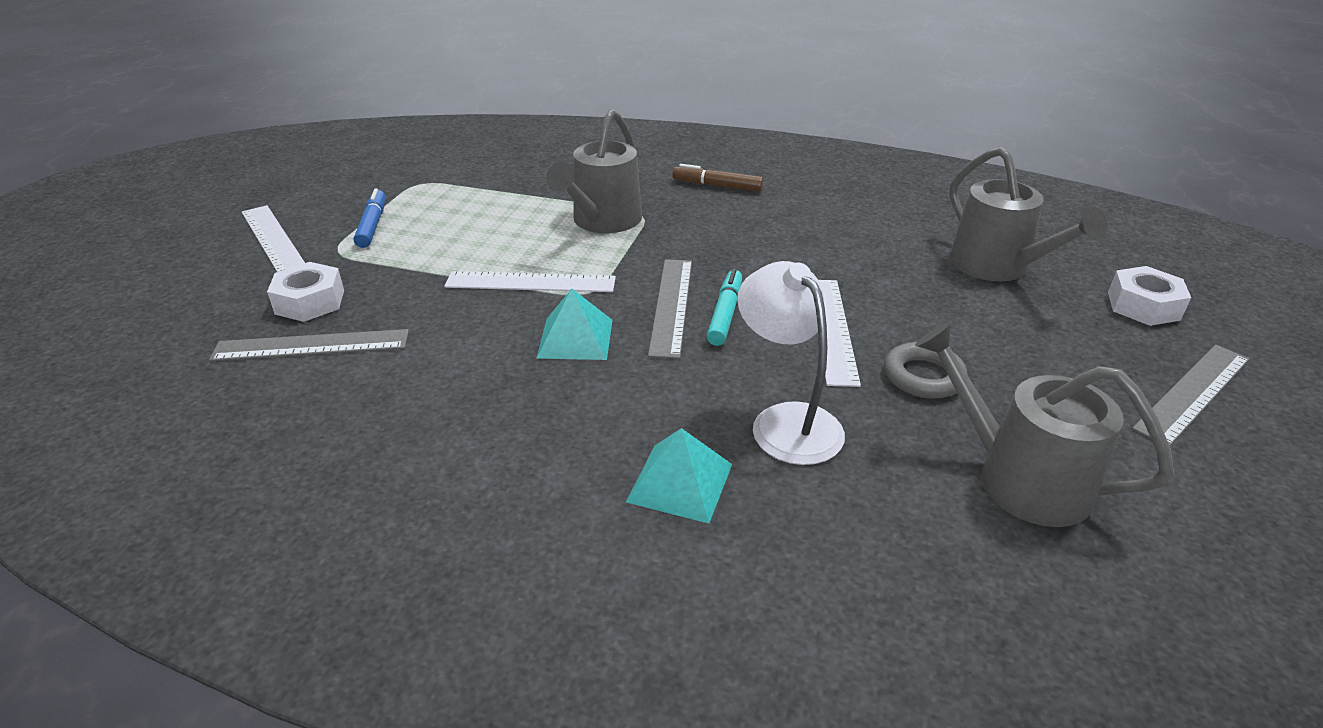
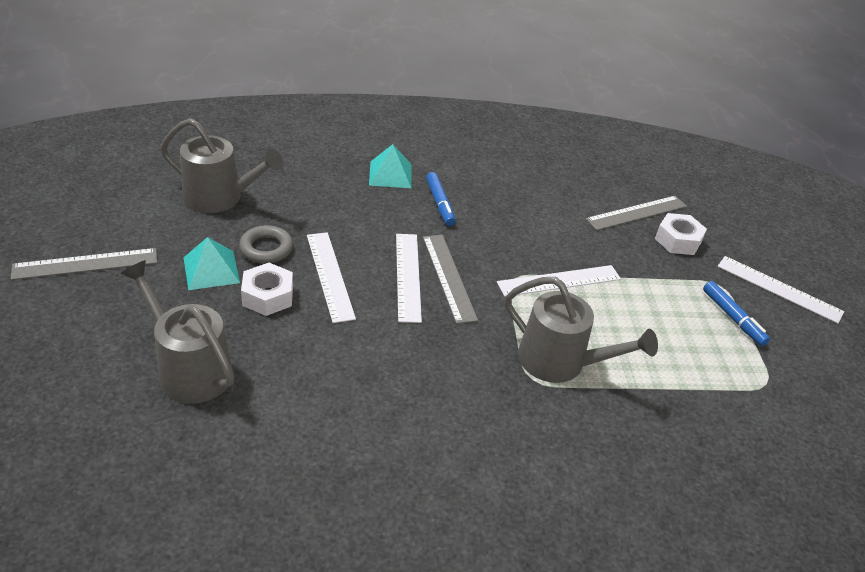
camera: 155 degrees right, 5 degrees up
turquoise pyramid [536,289,613,360] -> turquoise pyramid moved to [183,237,240,290]
grey watering can [546,109,642,233] -> grey watering can turned 120 degrees clockwise [505,277,658,383]
brown marker [672,164,763,192] -> none
turquoise marker [707,269,742,346] -> white ruler [396,234,422,323]
white lamp [737,261,845,465] -> none
white nut [1108,266,1191,326] -> white nut moved to [241,263,293,316]
grey ruler [1132,345,1249,446] -> grey ruler turned 45 degrees clockwise [11,248,157,280]
none -> blue marker [426,172,456,226]

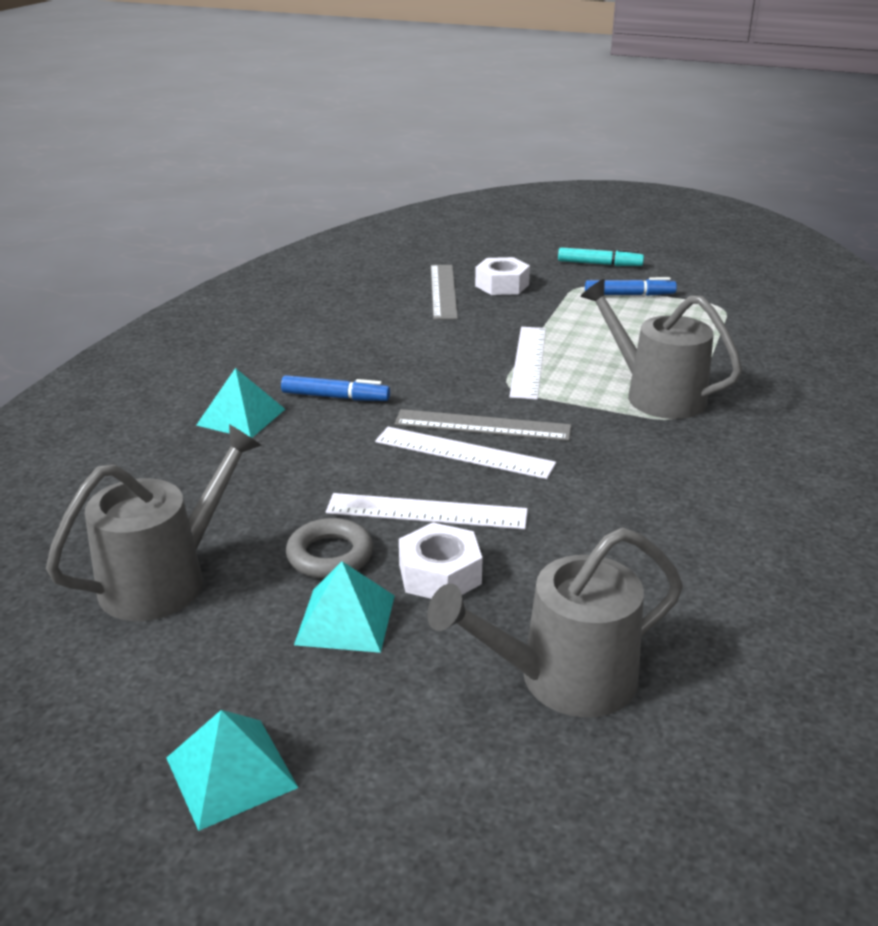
camera: 60 degrees left, 10 degrees down
grey ruler [11,248,157,280] -> turquoise pyramid [166,710,298,831]
grey watering can [505,277,658,383] -> grey watering can turned 105 degrees counterclockwise [580,279,742,419]
white ruler [718,256,844,324] -> turquoise marker [558,247,644,266]

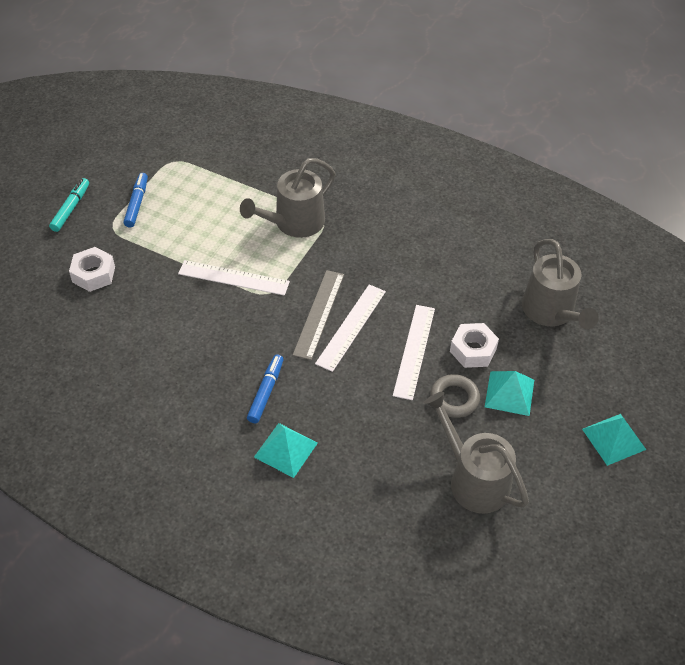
camera: 85 degrees left, 20 degrees up
grey ruler [431,265,458,320] -> none

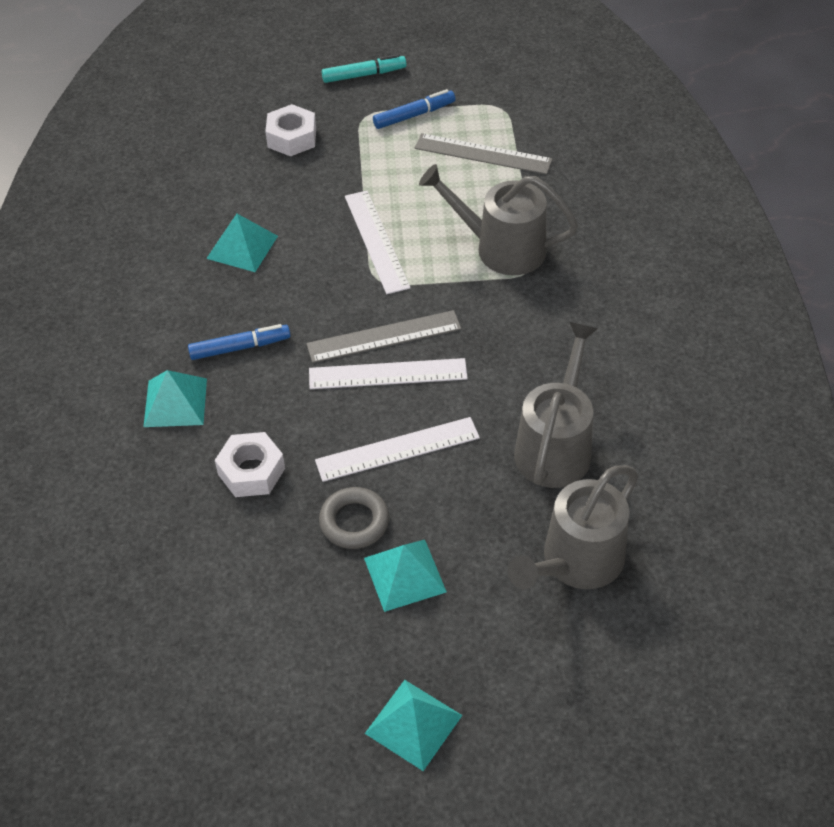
camera: 60 degrees right, 0 degrees up
grey watering can [424,391,529,514] -> grey watering can moved to [514,322,598,488]
white nut [450,323,499,368] -> white nut moved to [215,432,285,497]
none -> turquoise pyramid [206,214,278,272]
none -> grey ruler [415,133,553,175]

